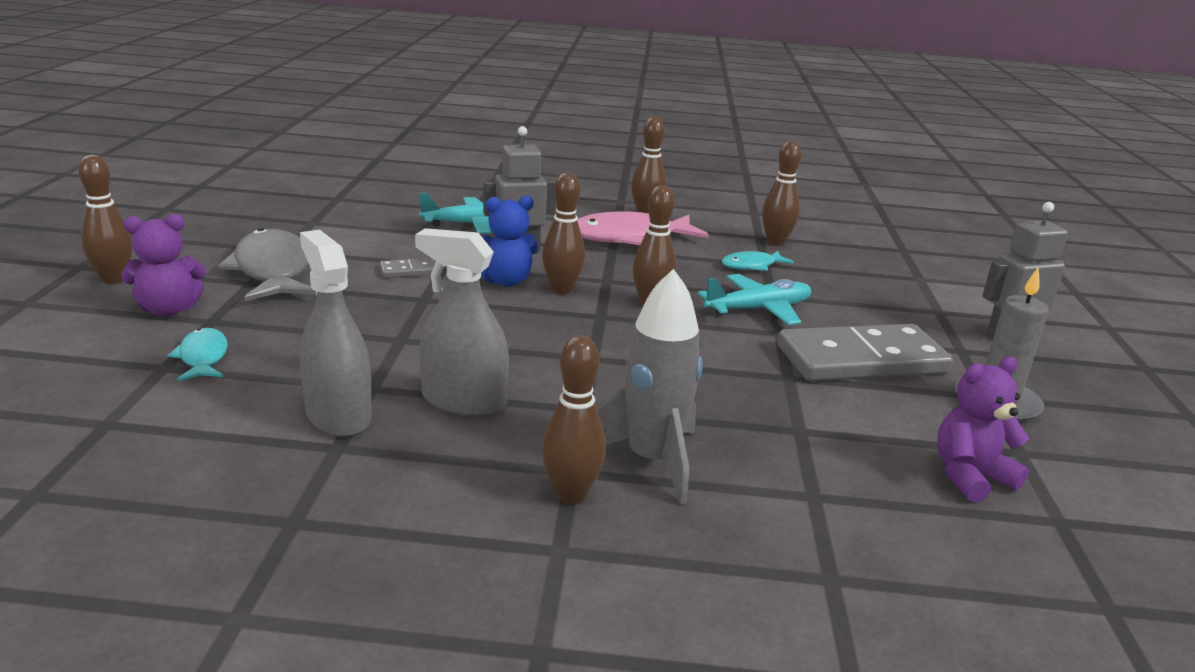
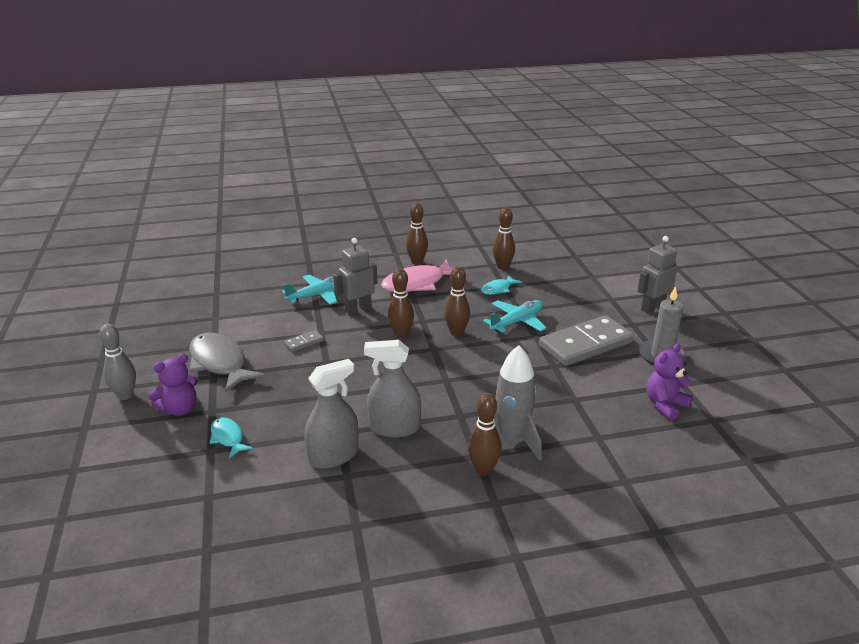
camera: 15 degrees left, 5 degrees up
brown bowling pin [78,155,133,284] -> grey bowling pin [99,324,136,400]
grey spray bottle [300,230,372,437] -> grey spray bottle turned 105 degrees clockwise [304,359,359,469]
blue teddy bear [481,196,538,287] -> none

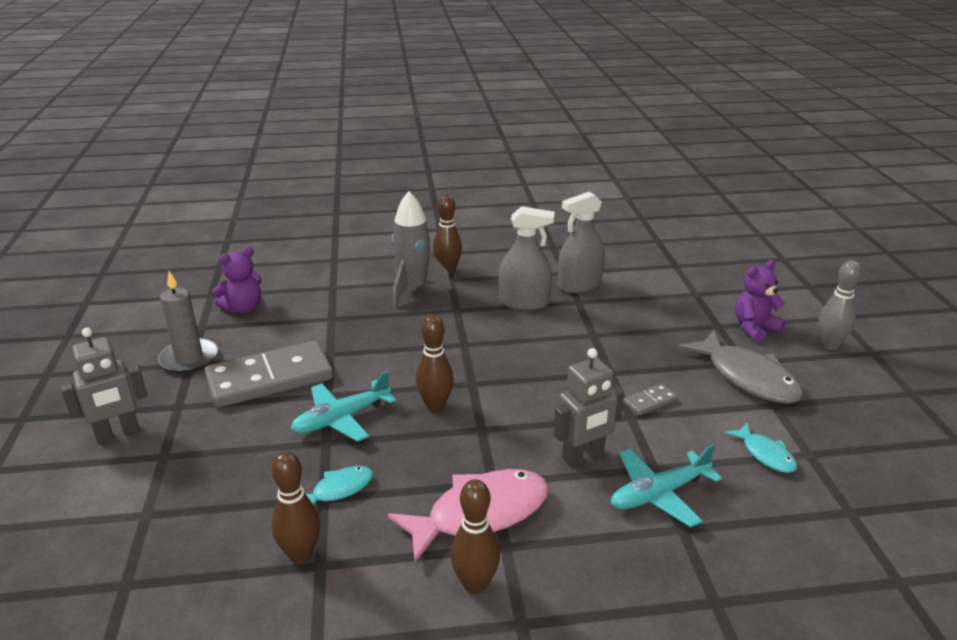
camera: 175 degrees left, 0 degrees up
turquoise fish [210,417,253,458] -> turquoise fish moved to [725,423,797,473]
brown bowling pin [388,268,414,338] -> none

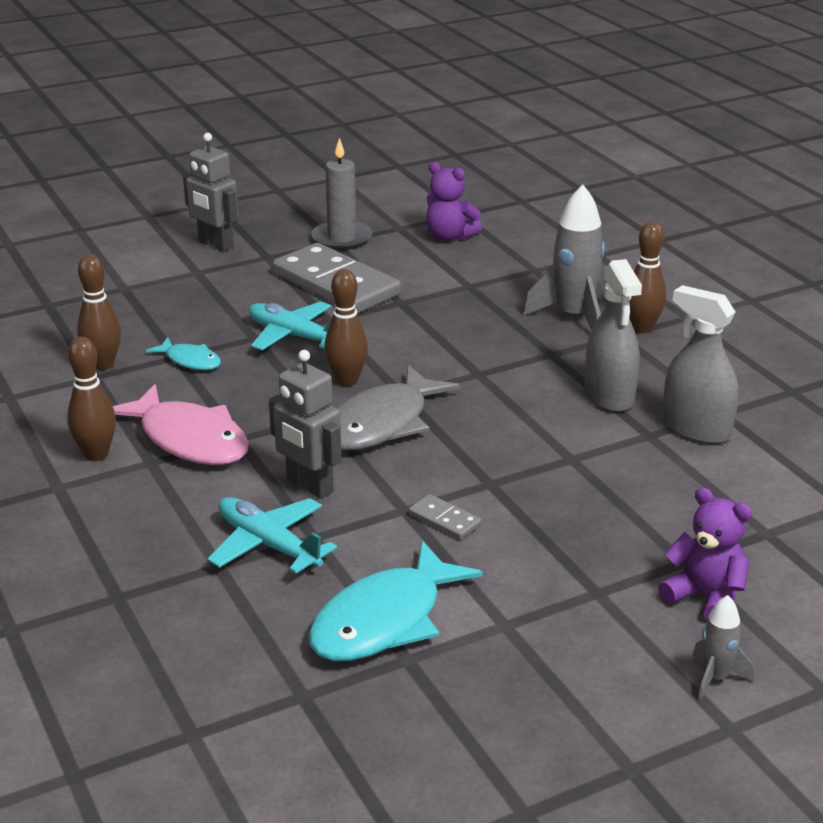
camera: 70 degrees right, 0 degrees up
grey fish [678,330,804,404] -> grey fish moved to [337,365,460,450]
turquoise fish [725,423,797,473] -> turquoise fish [309,541,483,661], size x1.92
grey bowling pin [818,260,861,350] -> grey rocket [693,595,754,700]

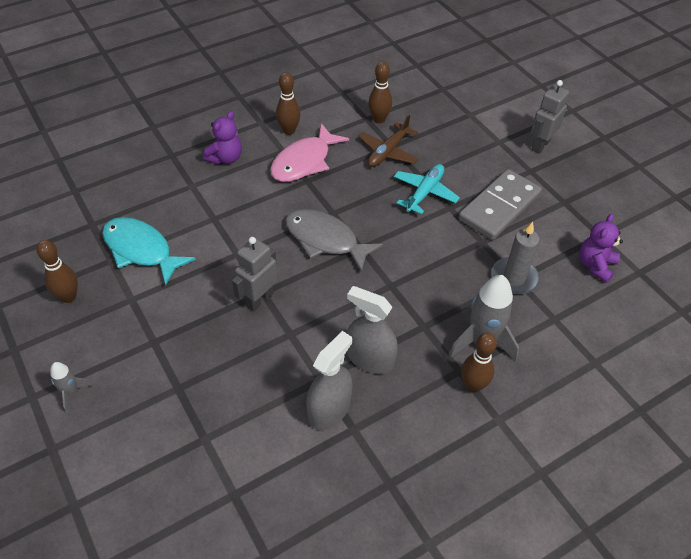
camera: 85 degrees right, 20 degrees up
turquoise fish [146,337,221,370] -> brown plane [358,115,419,167]
turquoise plane [208,497,337,574] -> none
grey robot [269,350,341,498] -> grey robot moved to [232,237,278,312]
grey candle [312,138,373,250] -> grey candle moved to [491,222,540,295]
brown bowling pin [324,269,368,386] -> brown bowling pin moved to [37,240,78,303]
grey domino [409,494,481,540] -> none
grey spray bottle [585,259,642,412] -> grey spray bottle turned 45 degrees clockwise [347,286,398,374]
purple teddy bear [658,487,752,620] -> purple teddy bear moved to [203,111,242,165]

